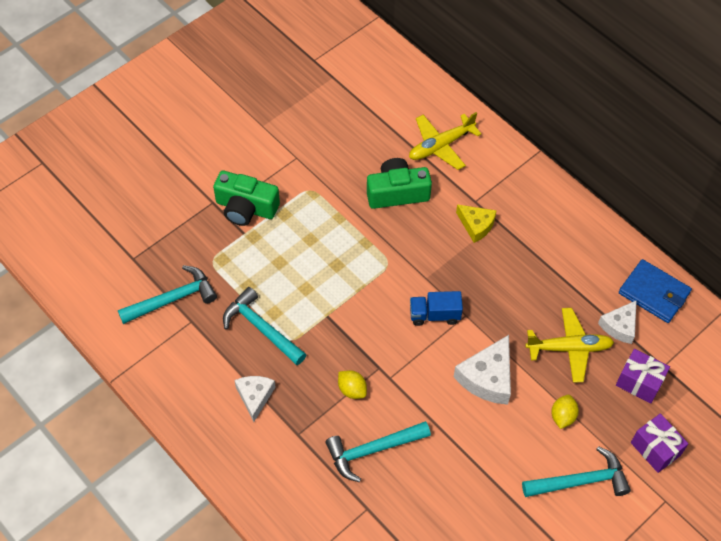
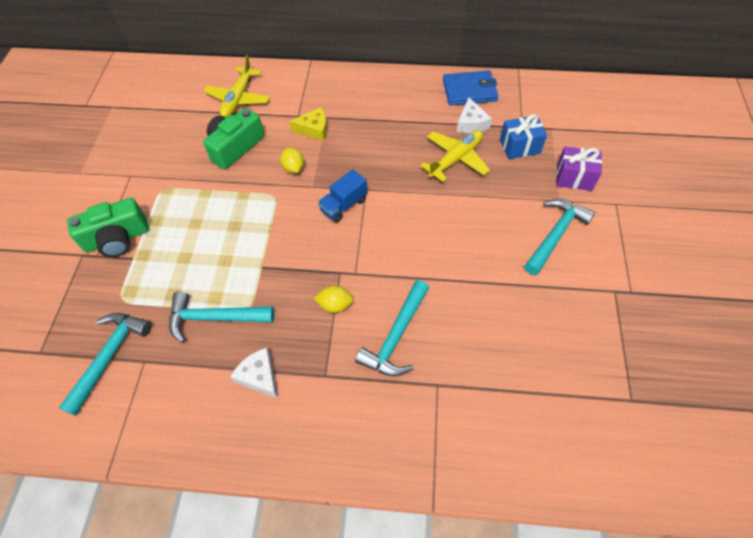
camera: 40 degrees left, 0 degrees up
white cheese [454,335,511,405] -> none
yellow lemon [551,395,579,429] -> yellow lemon moved to [280,147,304,173]
purple gift [616,349,670,403] -> blue gift [500,114,547,159]

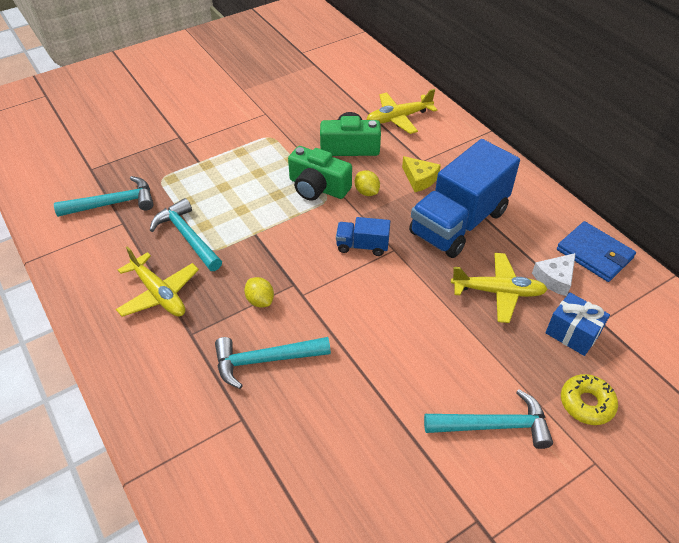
camera: 50 degrees right, 10 degrees down
green camera [67,198,149,257] -> green camera moved to [288,146,352,201]
white cheese [230,348,278,398] -> yellow plane [116,246,199,317]
yellow lemon [280,147,304,173] -> yellow lemon turned 60 degrees counterclockwise [355,170,380,196]
purple gift [556,146,602,191] -> yellow donut [561,374,618,425]
none -> blue truck [409,139,520,258]

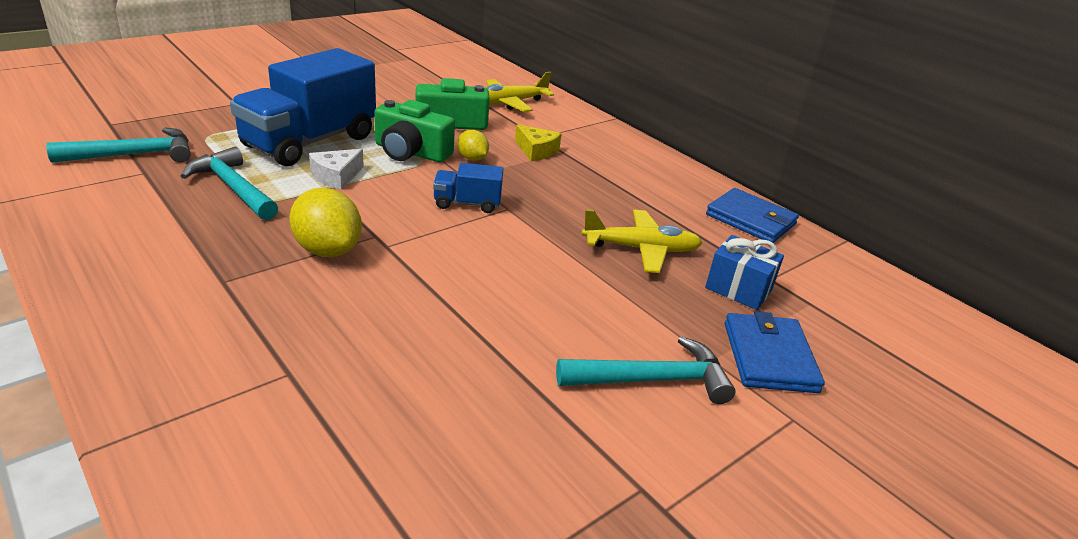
camera: 10 degrees left, 15 degrees down
yellow plane [116,246,199,317] -> none
turquoise hammer [215,337,331,389] -> none
yellow lemon [244,277,274,308] -> yellow lemon [289,188,362,257], size x1.73
blue truck [409,139,520,258] -> blue truck moved to [230,48,376,166]
white cheese [532,253,576,296] -> white cheese moved to [309,149,364,190]
yellow donut [561,374,618,425] -> blue wallet [725,311,825,393]

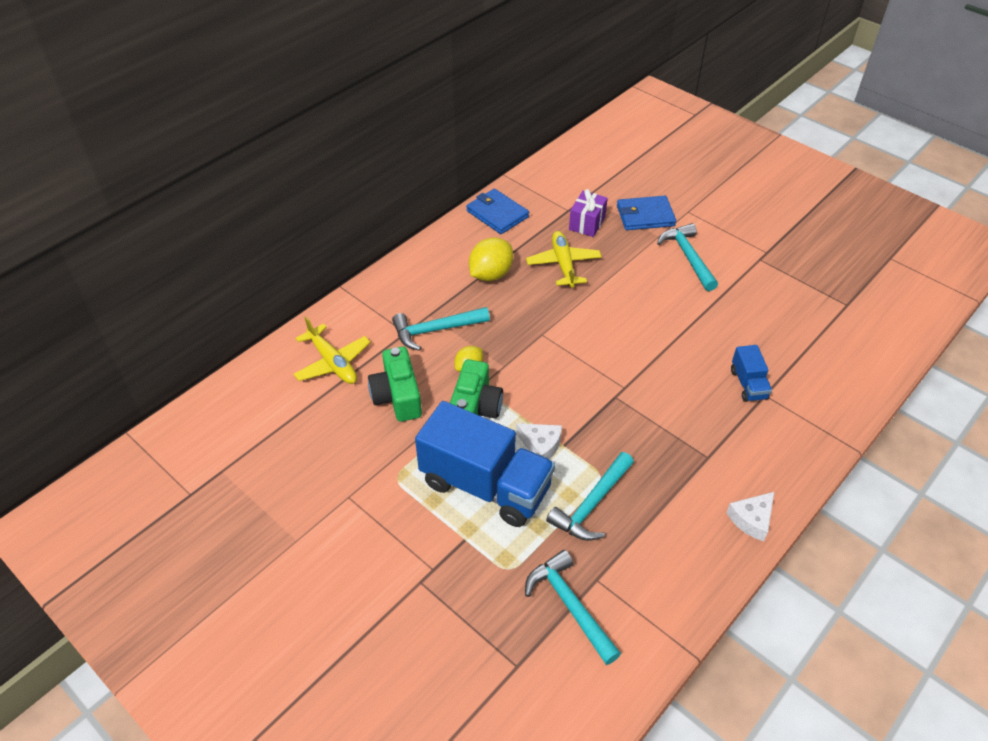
camera: 95 degrees left, 15 degrees up
yellow lemon [289,188,362,257] -> yellow lemon moved to [469,238,513,281]
blue truck [433,163,503,213] -> blue truck moved to [731,345,772,402]
yellow cheese [515,124,562,161] -> turquoise hammer [392,307,490,351]
blue gift [705,235,784,310] -> purple gift [569,189,608,237]
blue wallet [706,188,799,243] -> blue wallet turned 75 degrees counterclockwise [466,189,529,234]
none -> white cheese [727,492,774,542]

